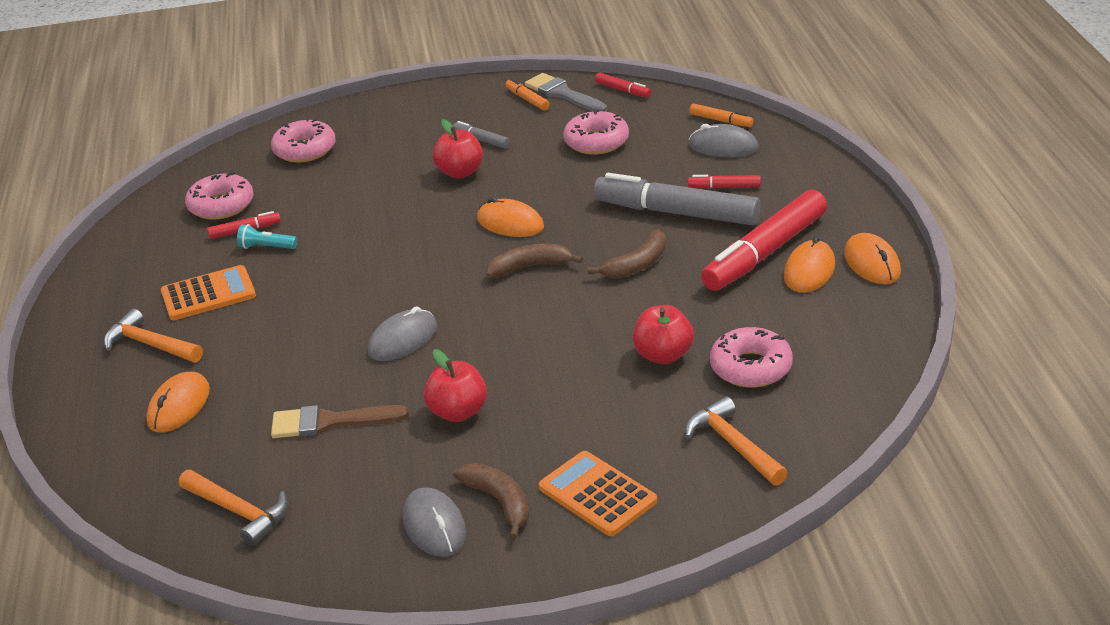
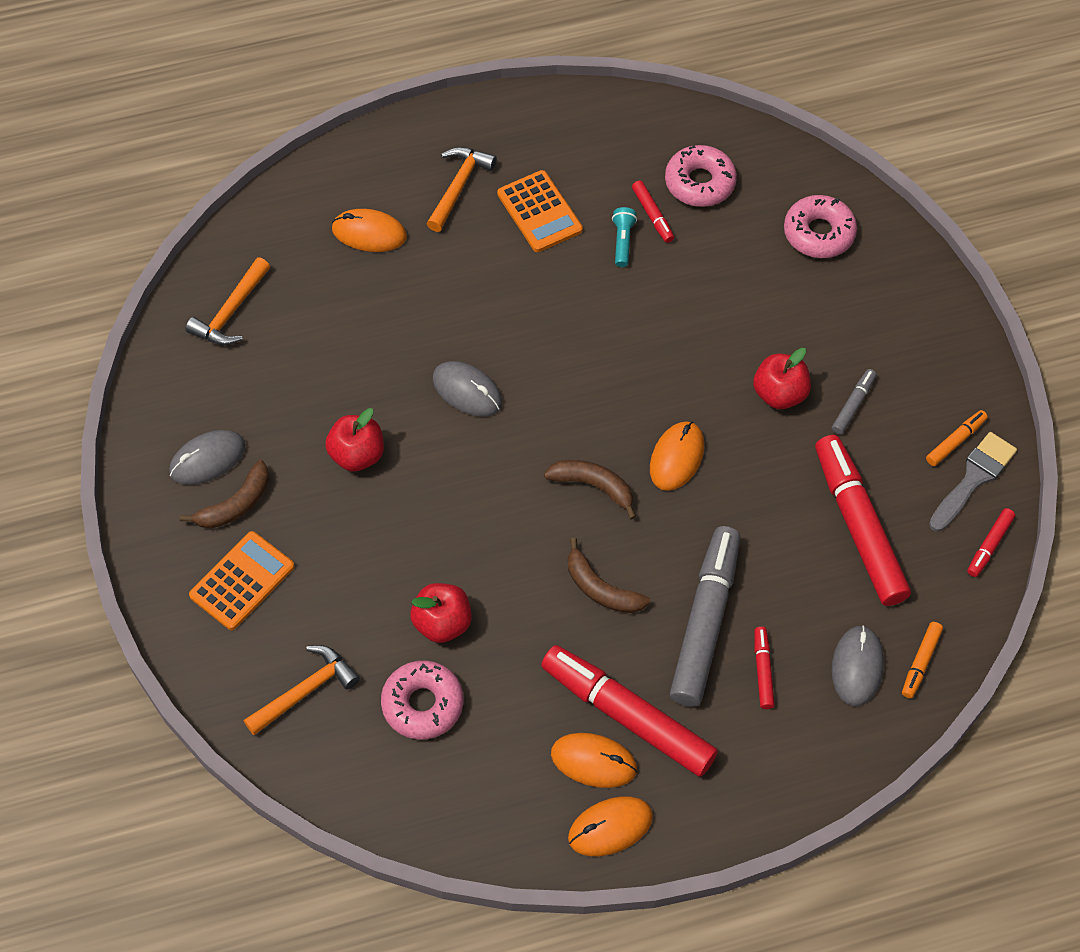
camera: 80 degrees right, 25 degrees up
brown brush [271,405,409,438] -> none
brown banana [486,244,583,278] -> brown banana turned 45 degrees counterclockwise [544,460,636,520]
pink donut [563,109,629,155] -> red marker [815,435,911,606]

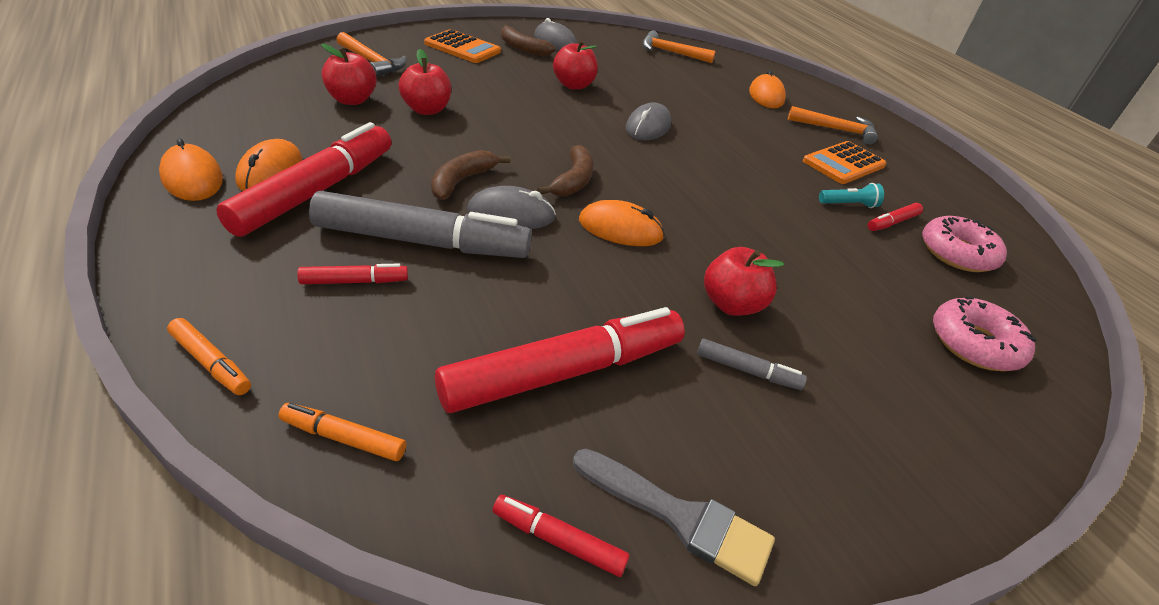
camera: 75 degrees right, 20 degrees down
pink donut [381,661,464,740] -> red apple [321,43,377,105]
grey mouse [832,625,884,706] -> grey mouse moved to [467,186,556,229]
orange marker [926,410,988,466] -> orange marker moved to [167,318,251,395]

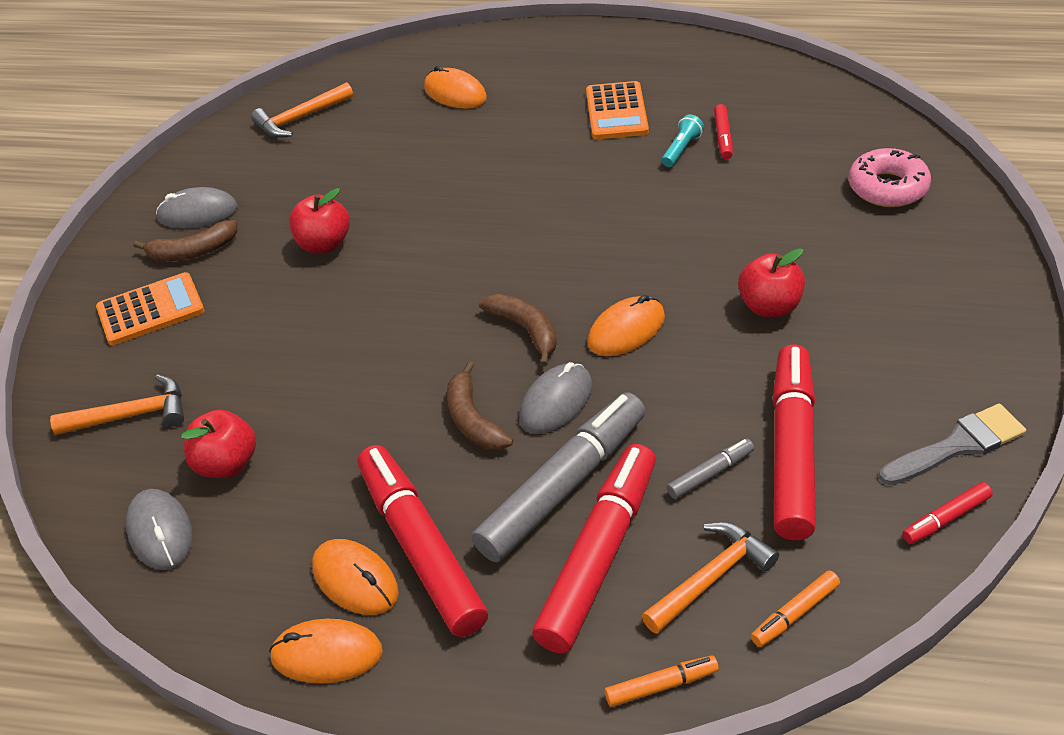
camera: 45 degrees left, 5 degrees up
red marker [297,264,408,284] -> red marker [532,444,656,654], size x2.28
red apple [399,49,451,115] -> none
grey mouse [626,102,671,140] -> grey mouse moved to [126,489,193,570]
grey marker [697,338,807,390] -> grey marker moved to [666,439,754,499]
orange hammer [788,106,878,145] -> orange hammer moved to [642,522,779,634]
pink donut [922,216,1007,272] -> none

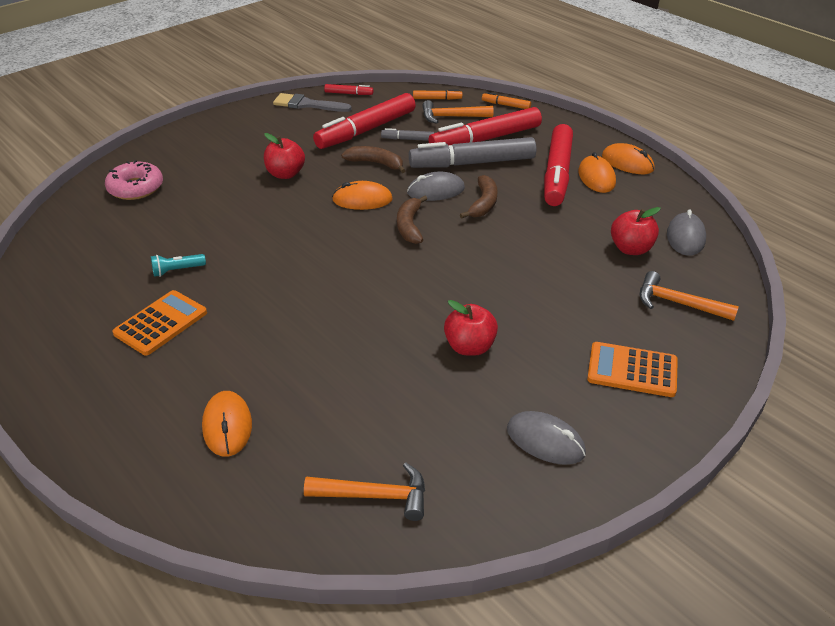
camera: 145 degrees left, 5 degrees down
brown banana [133,220,237,261] -> brown banana moved to [341,146,406,173]
red marker [714,104,733,159] -> none

